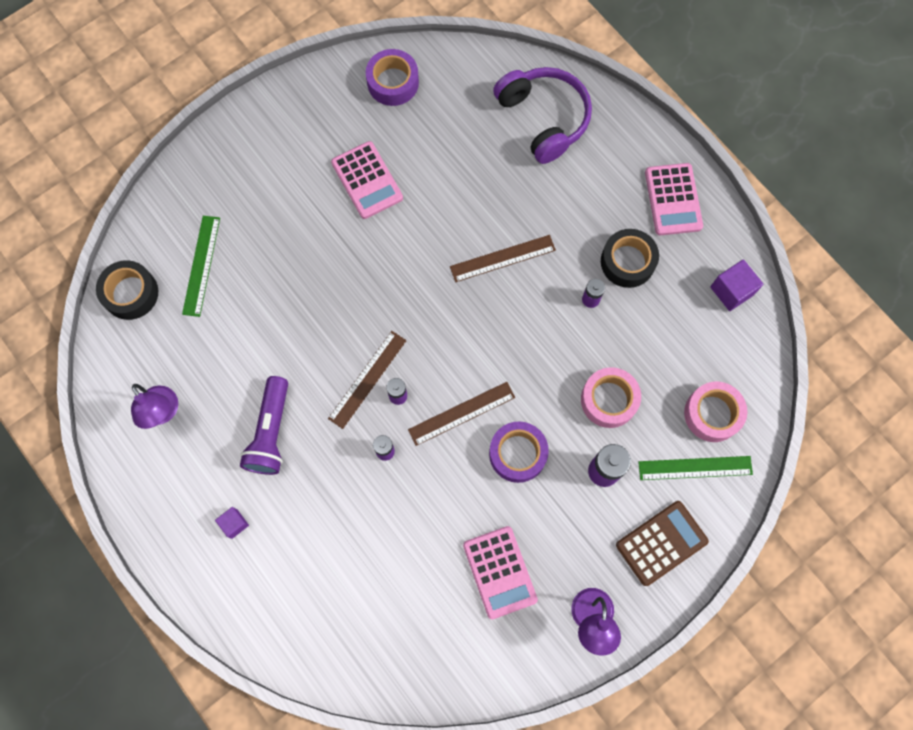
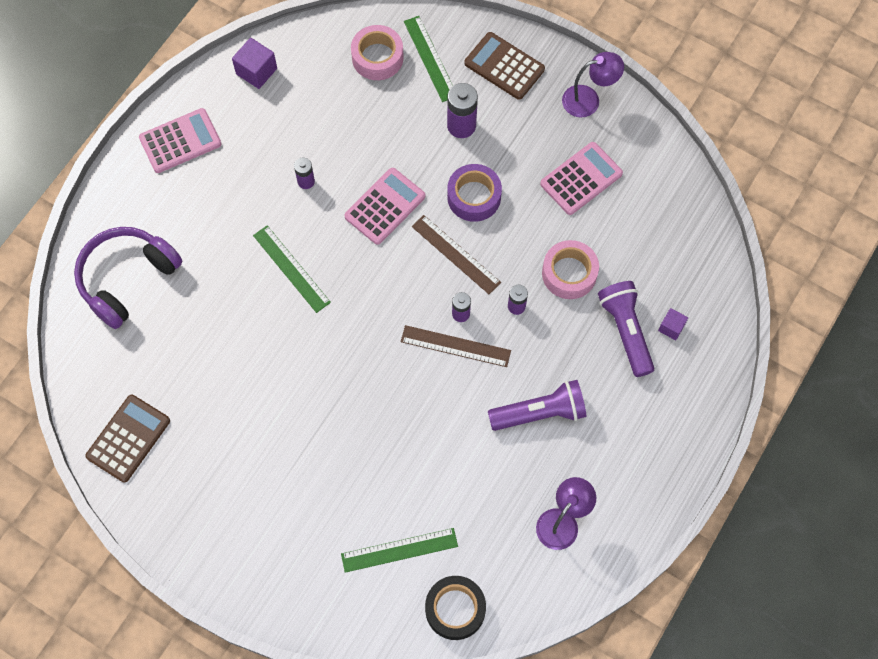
camera: 110 degrees left, 5 degrees down
purple cube [215,507,249,539] -> purple cube moved to [658,308,688,340]
pink calculator [331,141,403,219] -> pink calculator moved to [344,168,425,245]
purple tape [366,49,419,106] -> brown calculator [85,395,170,483]
brown ruler [450,235,556,282] -> green ruler [253,225,331,313]
pink tape [581,367,641,428] -> pink tape moved to [542,240,599,299]
black tape [601,229,659,288] -> none
none -> purple flashlight [598,281,654,377]

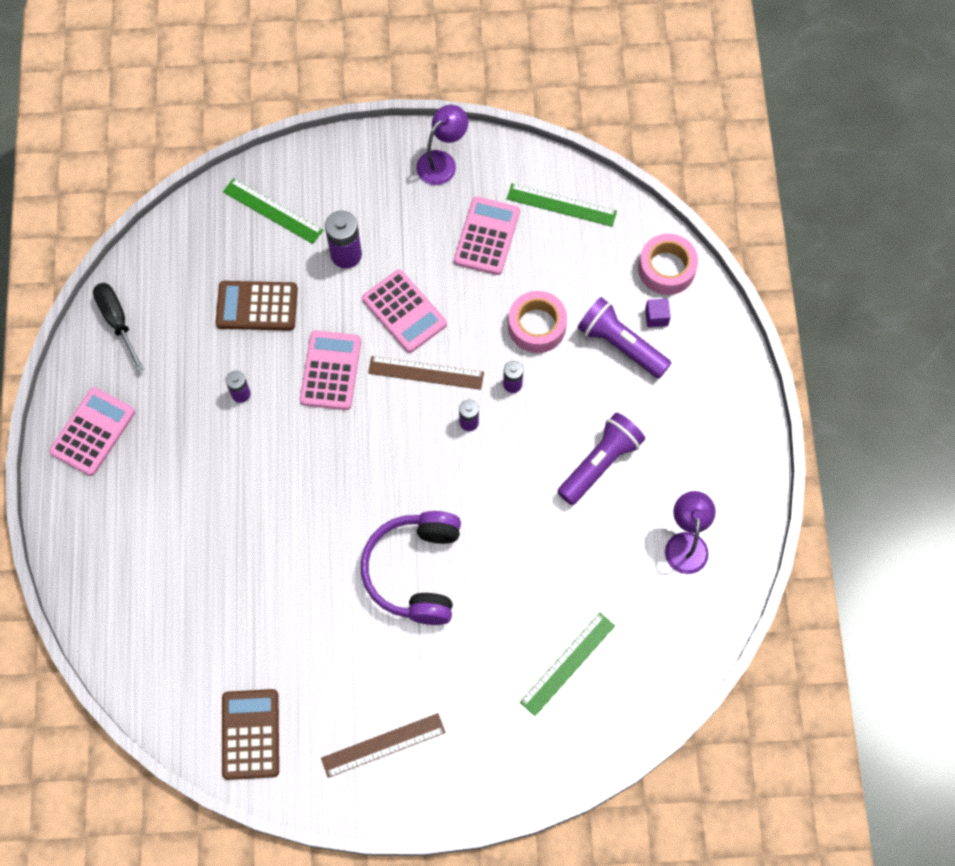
camera: 35 degrees left, 0 degrees up
purple headphones [74,227,183,329] -> purple headphones moved to [361,511,461,625]
purple cube [232,38,277,89] -> black screwdriver [93,283,144,372]
green ruler [253,225,331,313] -> green ruler moved to [507,184,617,227]
pink tape [351,25,404,80] -> pink tape moved to [638,234,698,295]
brown ruler [401,325,511,367] -> brown ruler moved to [321,713,446,778]
black tape [425,576,486,640] -> none
purple tape [447,164,502,222] -> pink calculator [362,270,447,353]
brown calculator [464,32,545,100] -> brown calculator moved to [216,281,298,331]

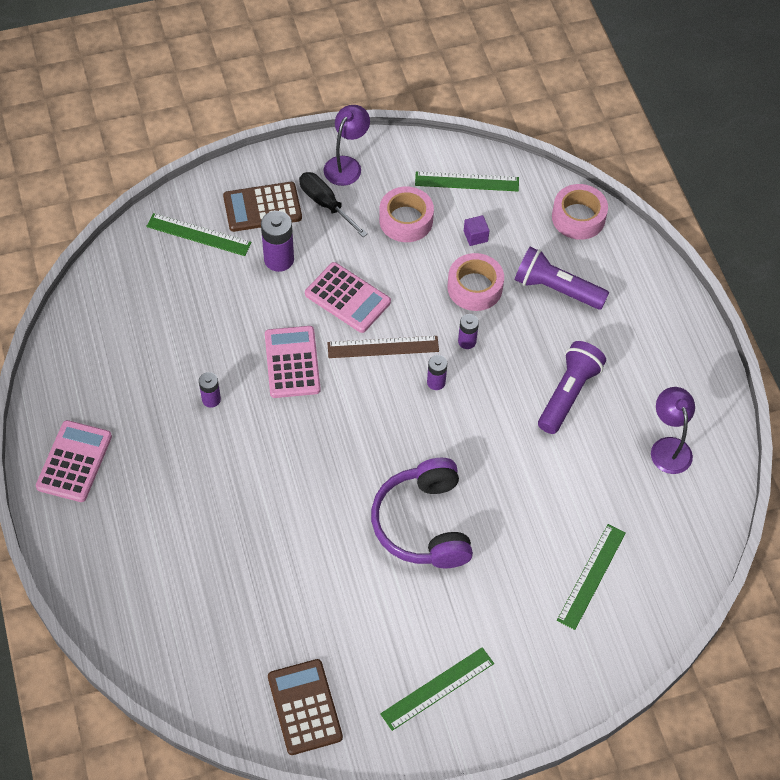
camera: 15 degrees left, 10 degrees down
black screwdriver [93,283,144,372] -> black screwdriver moved to [299,172,368,237]
brown calculator [216,281,298,331] -> brown calculator moved to [223,182,302,232]
brown ruler [321,713,446,778] -> green ruler [380,647,494,731]
pink calculator [454,197,520,275] -> pink tape [379,187,434,242]
purple cube [645,299,671,327] -> purple cube moved to [464,215,490,246]

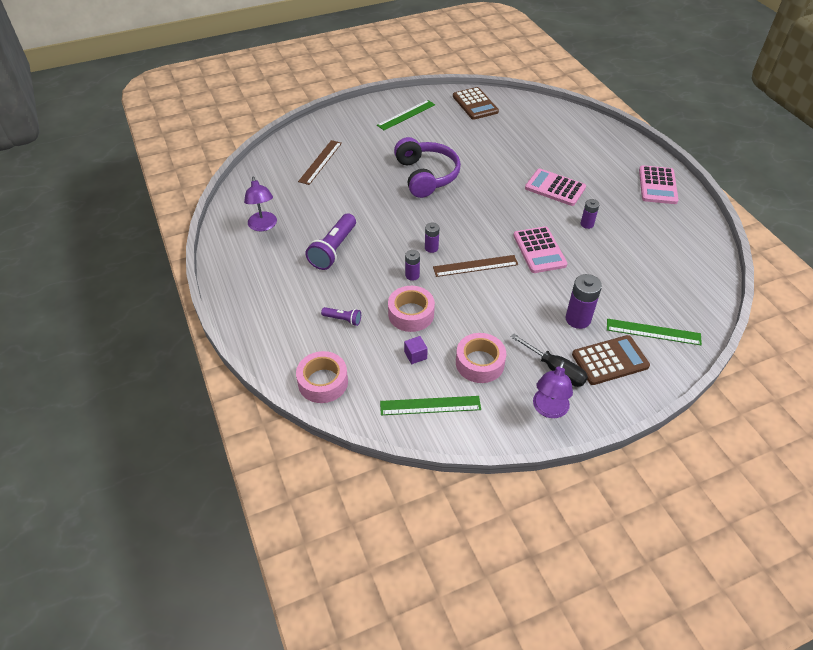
camera: 175 degrees right, 10 degrees down
pink calculator [305,262,391,333] -> pink calculator moved to [525,169,586,206]
purple flashlight [515,247,609,310] -> purple flashlight [321,307,361,326], size x0.51
green ruler [557,524,626,630] -> brown ruler [298,140,342,185]

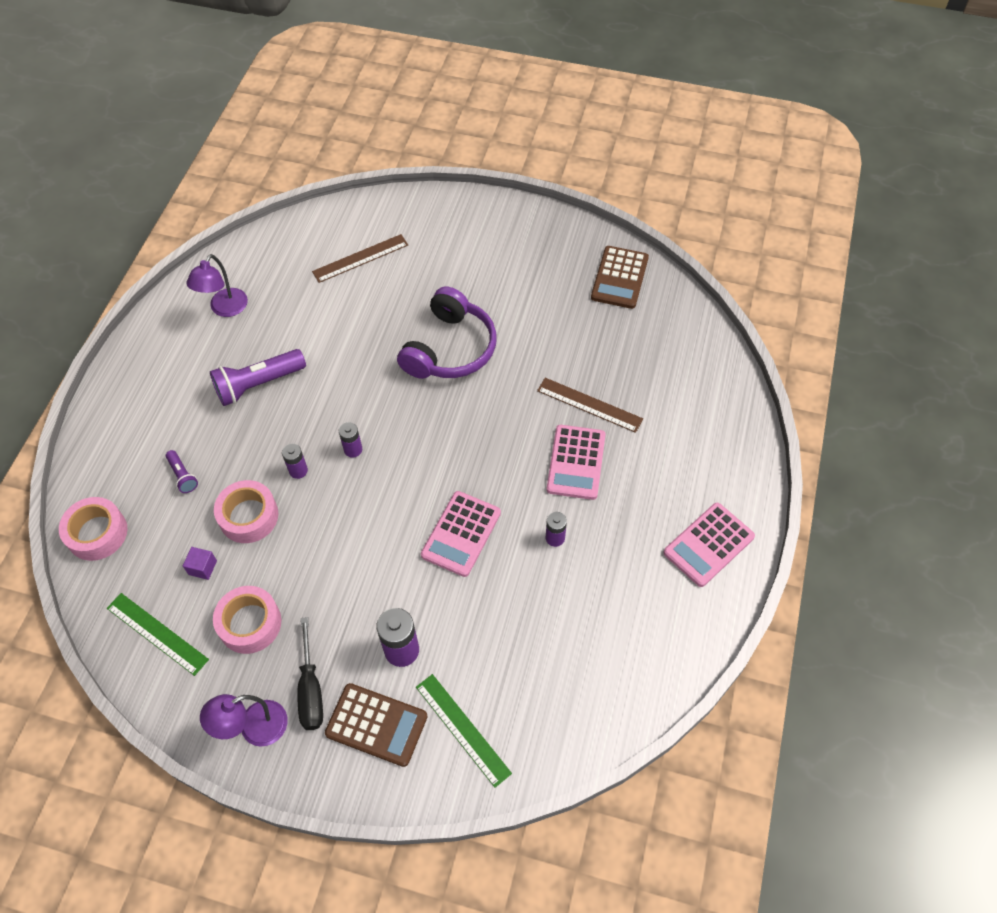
camera: 40 degrees right, 10 degrees up
green ruler [377,100,435,130] -> none
brown ruler [433,255,518,277] -> brown ruler moved to [537,378,643,433]
pink calculator [525,169,586,206] -> pink calculator turned 150 degrees counterclockwise [547,425,606,500]

